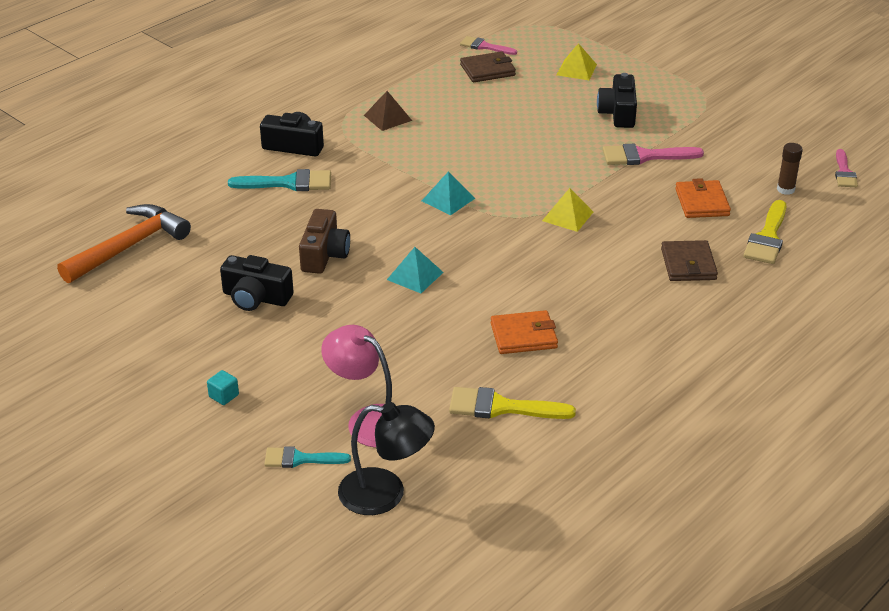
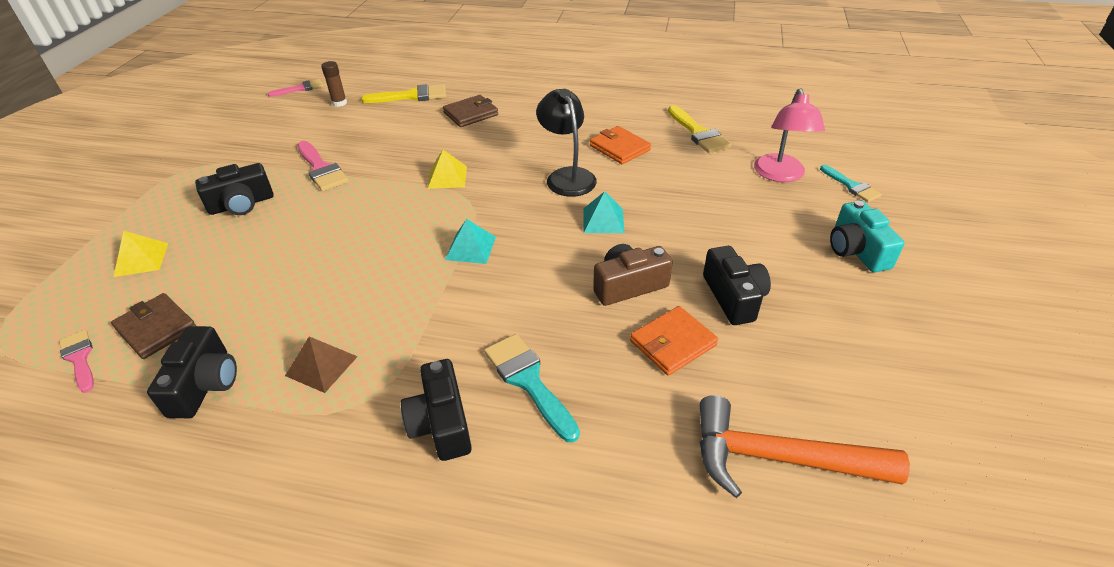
camera: 120 degrees left, 5 degrees up
turquoise cube [207,370,239,405] -> turquoise camera [830,200,905,272]
black lamp [338,402,435,515] -> black lamp moved to [536,89,597,197]
pink brush [460,36,517,55] -> pink brush turned 150 degrees clockwise [59,330,94,393]
orange wallet [675,178,731,218] -> orange wallet moved to [630,306,718,376]
none -> black camera [147,326,237,418]

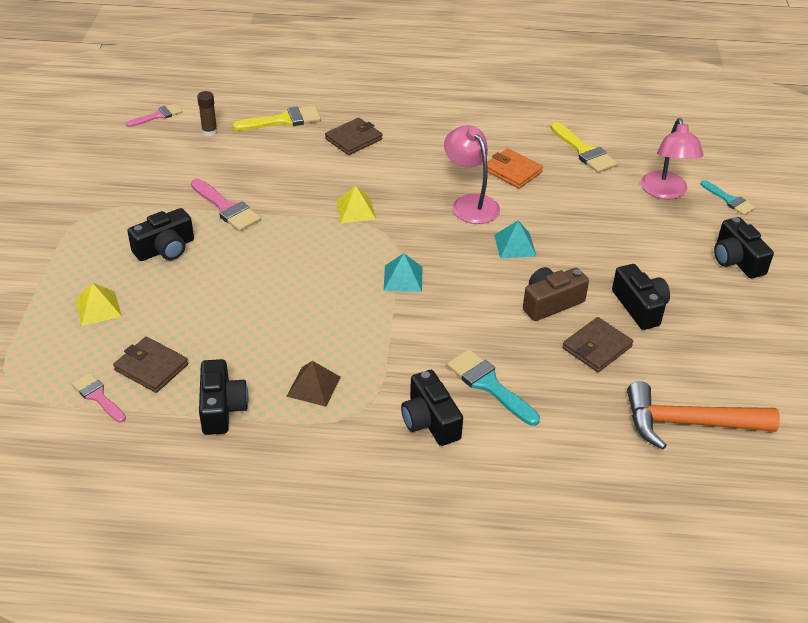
camera: 10 degrees left, 0 degrees up
black lamp [536,89,597,197] -> pink lamp [444,125,500,224]
orange wallet [630,306,718,376] -> brown wallet [562,317,633,372]
turquoise camera [830,200,905,272] -> black camera [714,217,774,279]

